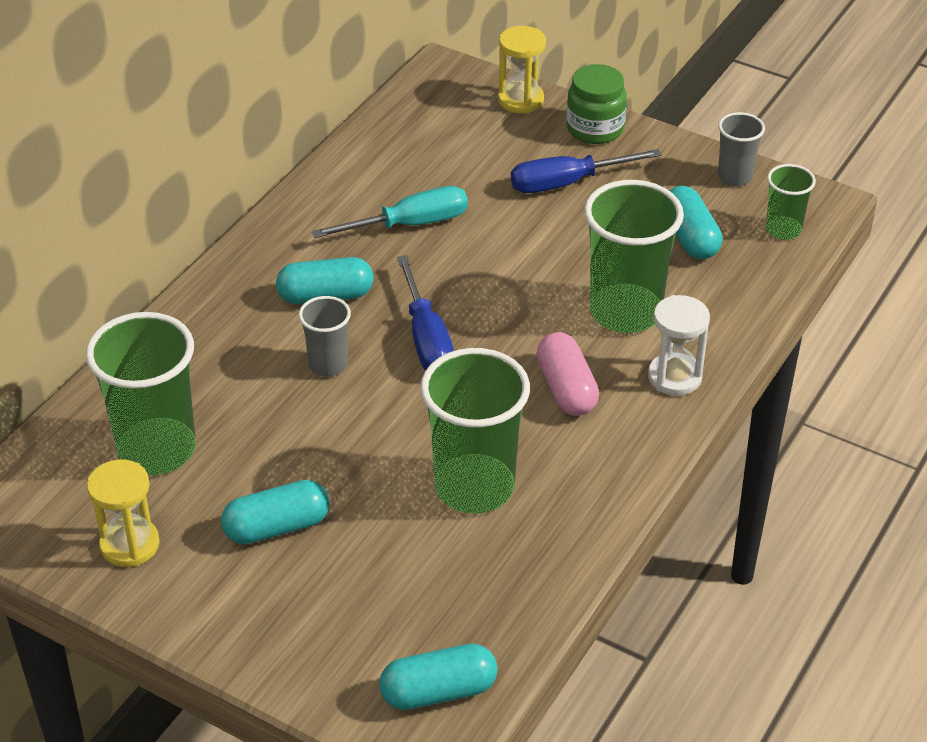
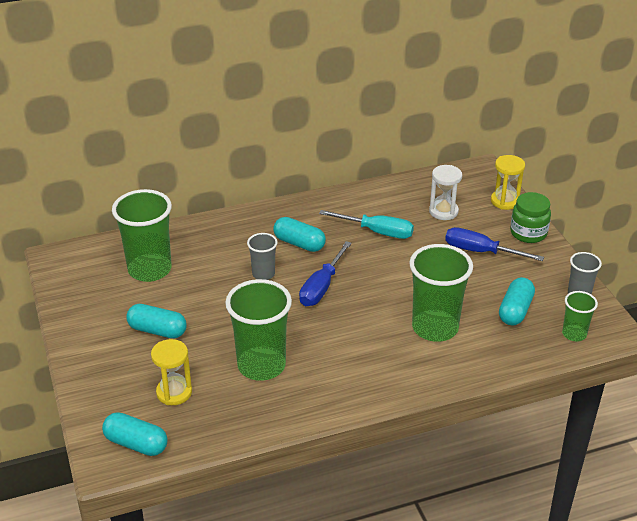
camera: 40 degrees right, 5 degrees down
yellow hourglass [87,459,160,567] -> yellow hourglass moved to [151,339,192,405]
pink capsule [536,332,599,416] -> none
white hourglass [648,295,710,396] -> white hourglass moved to [429,165,462,220]

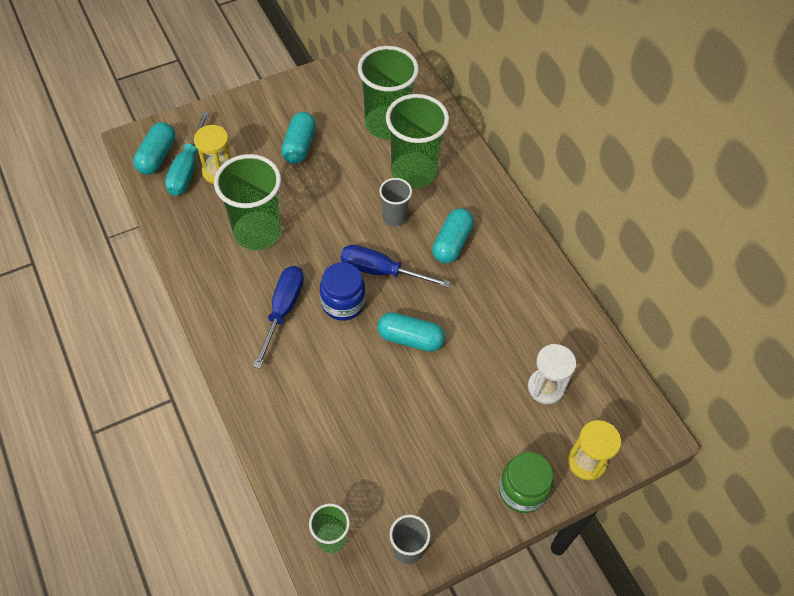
camera: 80 degrees right, 20 degrees up
turquoise screwdriver [319,210,414,239] -> turquoise screwdriver moved to [165,112,209,196]
green cup [409,244,473,342] -> green cup moved to [386,94,449,189]
blue screwdriver [445,227,544,261] -> blue screwdriver moved to [253,266,304,369]
turquoise capsule [499,277,535,326] -> turquoise capsule moved to [377,312,445,352]
none -> blue jar [320,262,365,321]

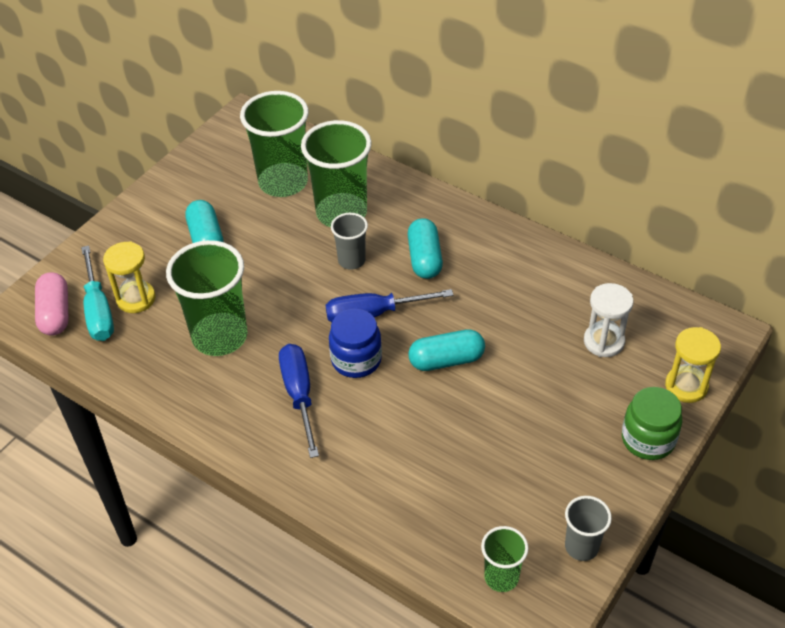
camera: 25 degrees left, 10 degrees down
turquoise capsule [133,122,175,175] -> pink capsule [35,272,69,336]

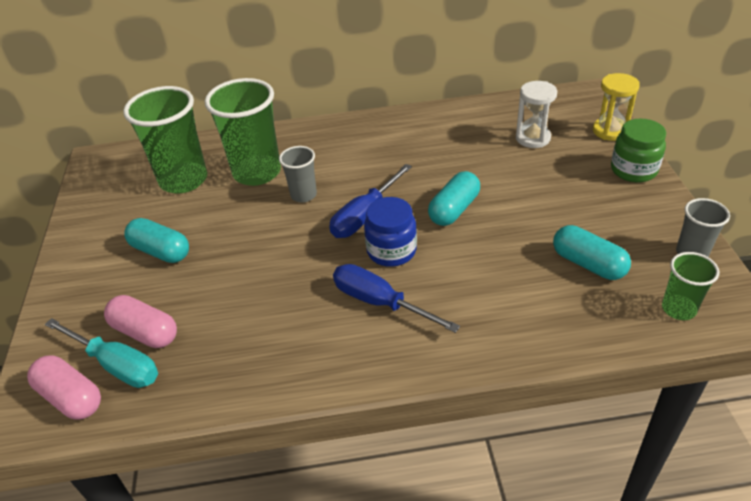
camera: 40 degrees left, 5 degrees down
yellow hourglass [103,241,155,313] -> pink capsule [104,295,177,348]
green cup [166,240,247,356] -> none
turquoise capsule [408,218,443,279] -> turquoise capsule moved to [553,225,631,280]

